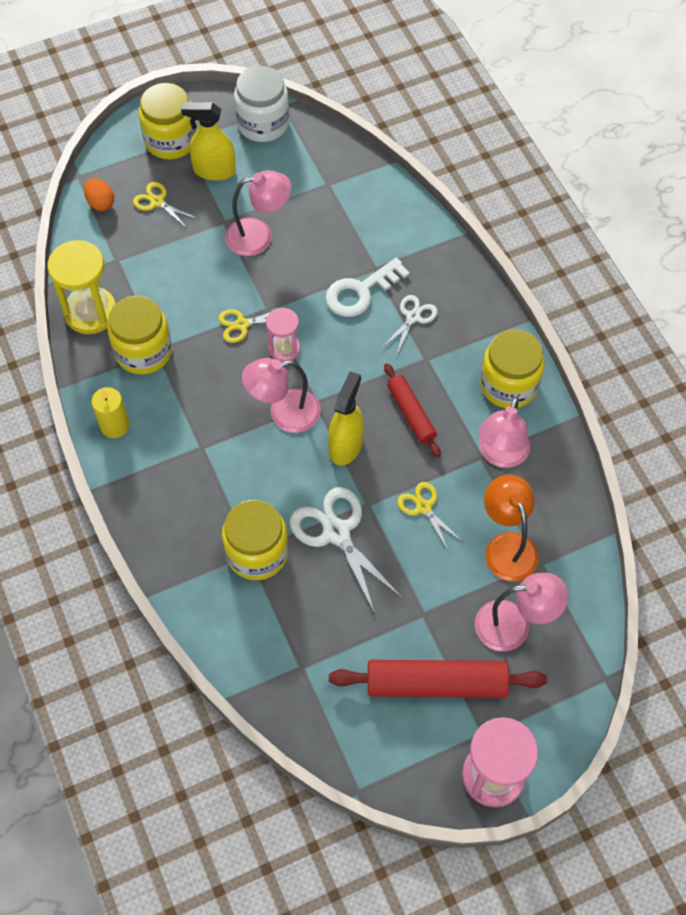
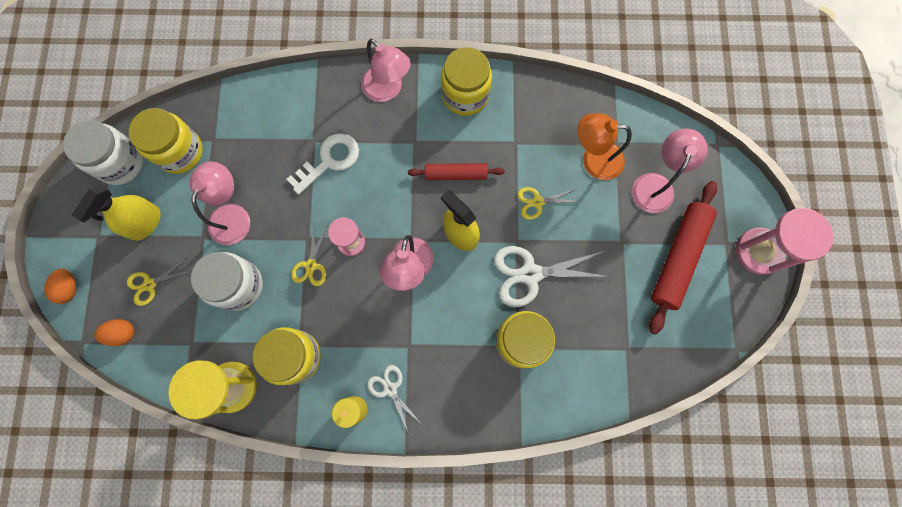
camera: 65 degrees left, 15 degrees up
yellow jar [139,83,197,159] -> yellow jar moved to [129,108,203,174]
white key [325,258,410,317] -> white key turned 120 degrees counterclockwise [286,133,359,195]
white scissors [382,295,438,356] -> white scissors moved to [367,365,421,431]
pink lamp [479,397,530,468] -> pink lamp moved to [361,39,411,102]
none -> orange egg [44,269,76,304]
none -> white jar [191,252,263,311]

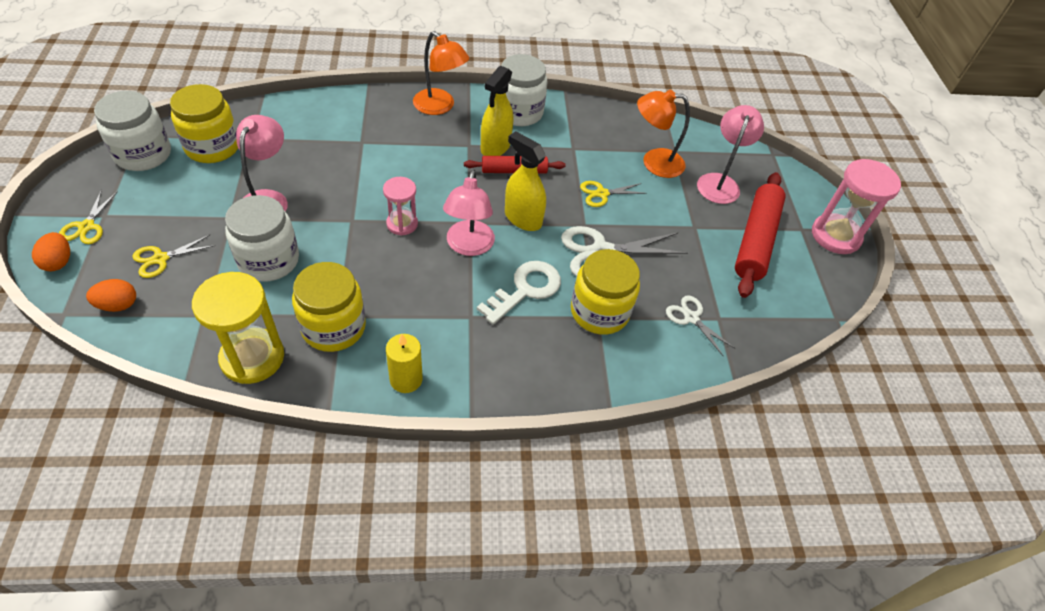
camera: 10 degrees left, 25 degrees down
yellow spray bottle [72,185,161,241] -> yellow spray bottle moved to [481,66,513,156]
white key [286,133,359,195] -> white key moved to [477,261,561,325]
yellow scissors [291,223,328,286] -> yellow scissors moved to [59,190,118,244]
pink lamp [361,39,411,102] -> orange lamp [413,31,469,115]
white scissors [367,365,421,431] -> white scissors moved to [666,295,734,357]
yellow jar [441,47,492,116] -> white jar [501,54,548,126]

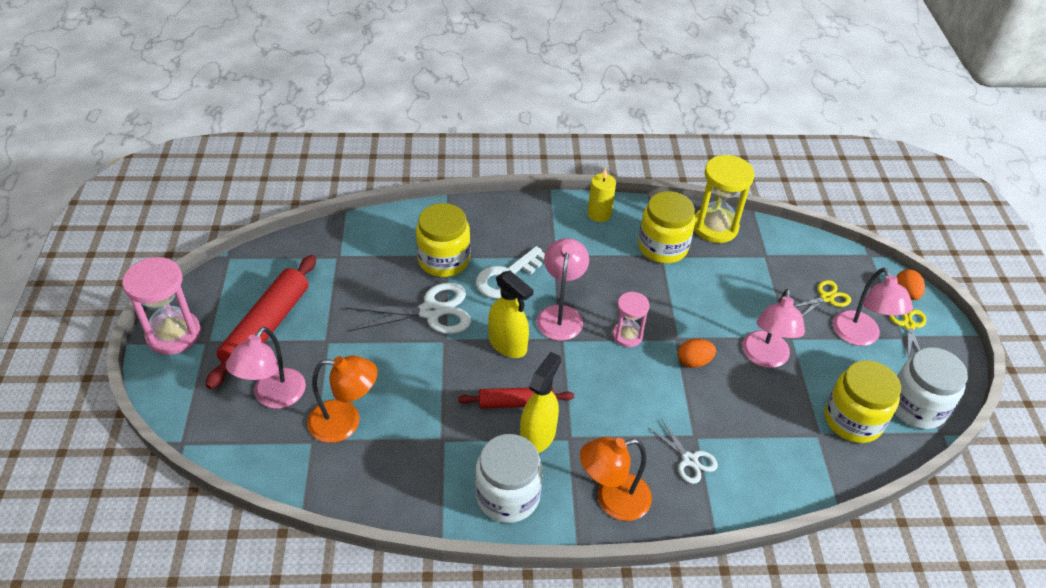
camera: 175 degrees left, 5 degrees down
orange egg [86,279,136,312] -> orange egg moved to [678,339,716,368]
white jar [225,195,299,281] -> none
orange lamp [413,31,469,115] -> orange lamp turned 60 degrees counterclockwise [580,437,652,521]
yellow scissors [580,181,647,207] -> none
white scissors [666,295,734,357] -> white scissors moved to [649,420,718,484]
none -> pink lamp [833,268,913,346]

